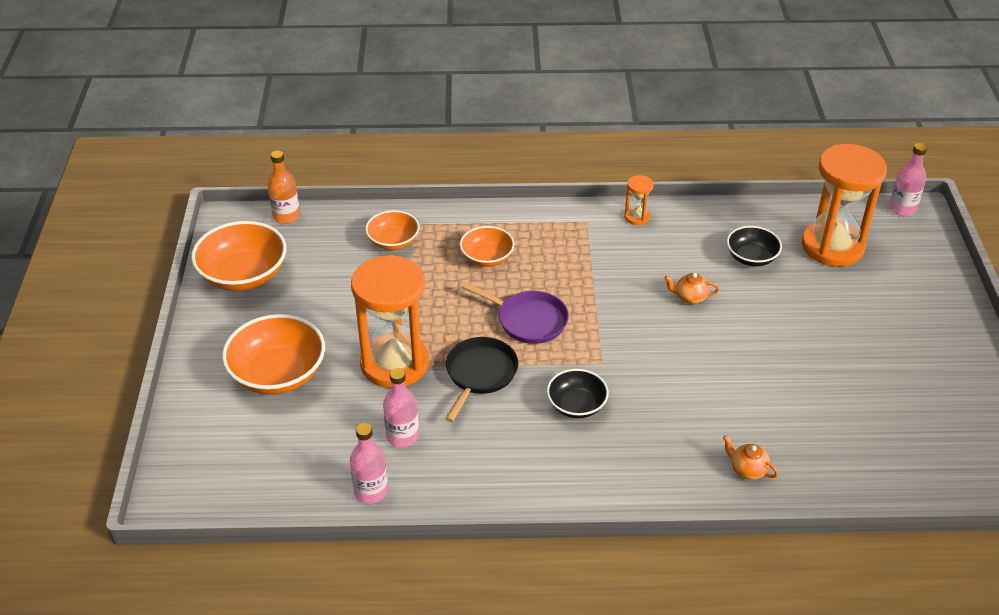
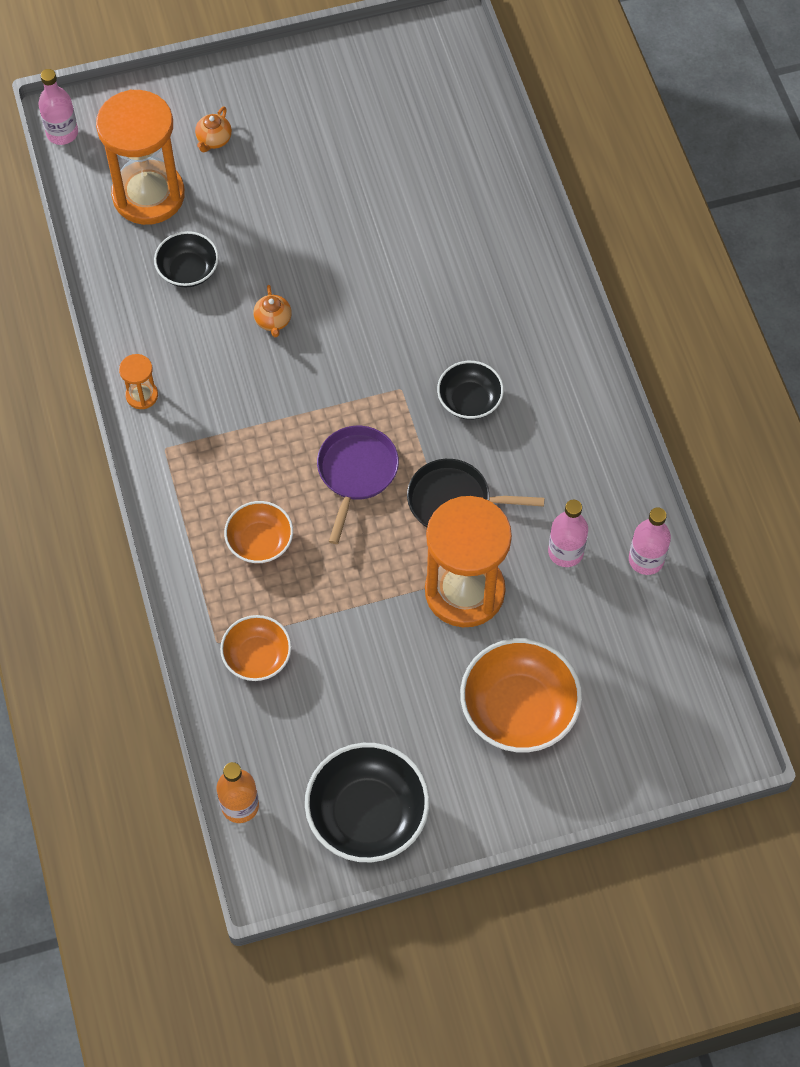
camera: 105 degrees left, 20 degrees up
orange bowl [191,221,287,291] -> black bowl [305,743,430,862]
orange teapot [723,435,778,480] -> orange teapot moved to [195,107,232,153]

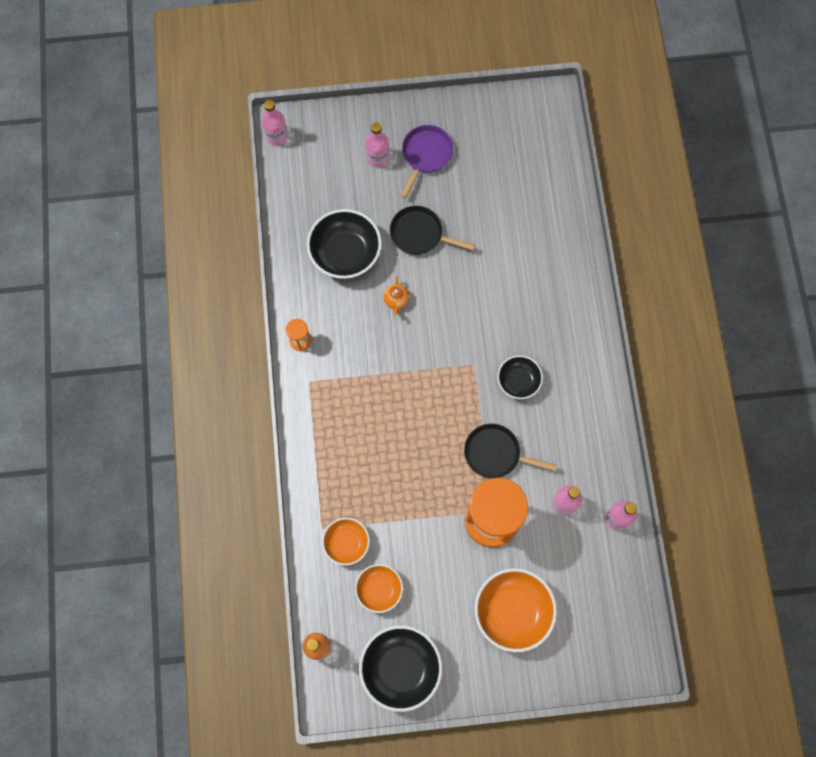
camera: 10 degrees right, 10 degrees up
orange hourglass [96,90,185,225] -> none
black bowl [154,231,219,287] -> black bowl [307,209,382,279], size x1.68
orange teapot [195,107,232,153] -> pink bottle [366,122,389,167]
orange bowl [224,501,293,563] -> orange bowl moved to [355,564,403,613]
purple pan [317,426,399,544] -> purple pan moved to [401,125,454,198]
none -> black pan [390,206,475,255]

